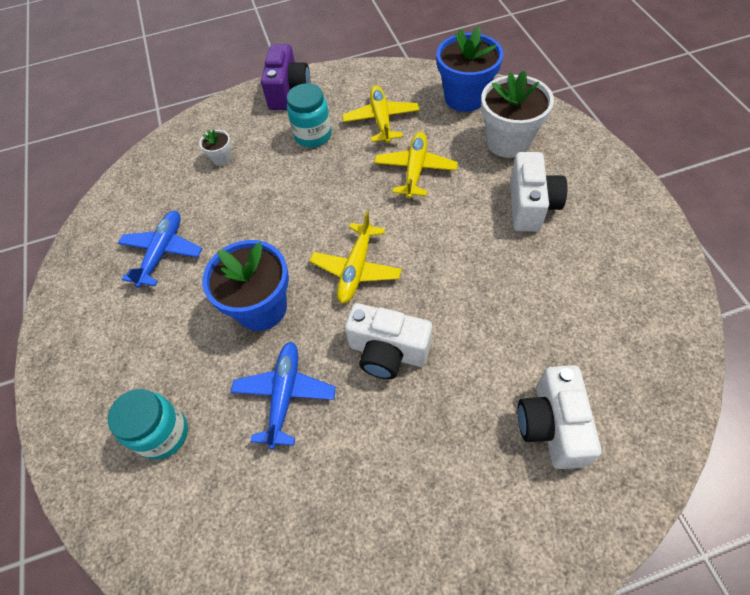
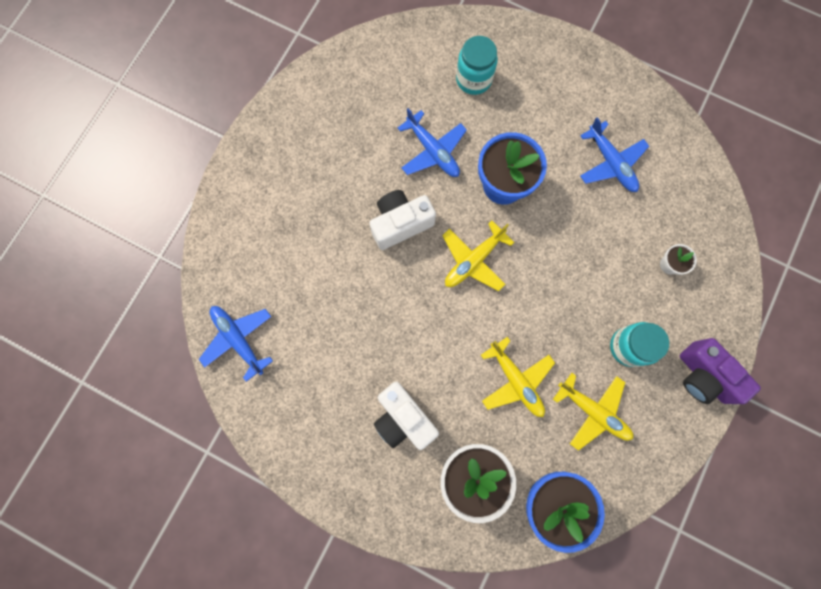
camera: 130 degrees right, 20 degrees up
yellow plane [310,211,402,304] -> yellow plane turned 105 degrees counterclockwise [442,221,514,291]
white camera [517,365,602,469] -> none
none -> blue plane [199,306,273,382]

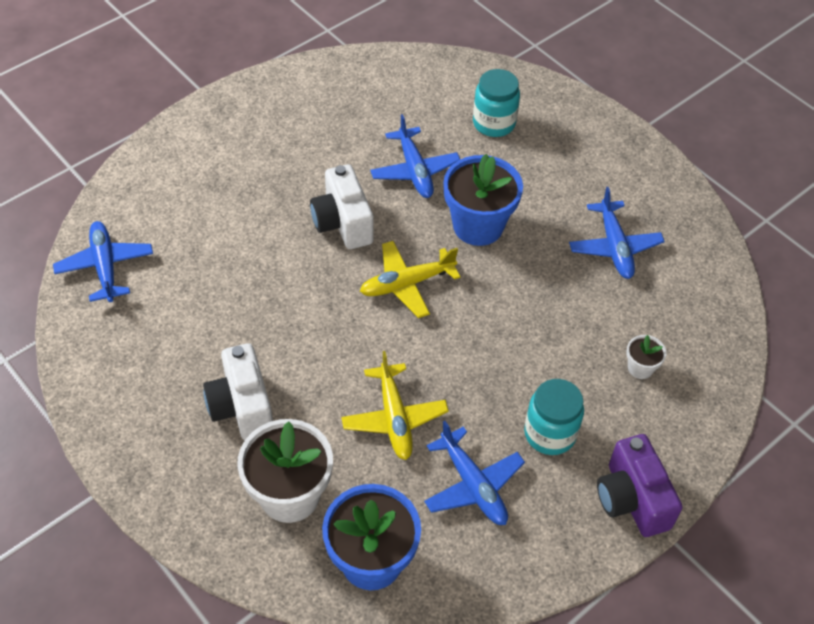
camera: 20 degrees right, 25 degrees down
white camera [369,190,436,250] -> white camera turned 105 degrees counterclockwise [310,164,374,249]
yellow plane [553,373,633,451] -> blue plane [424,421,525,525]

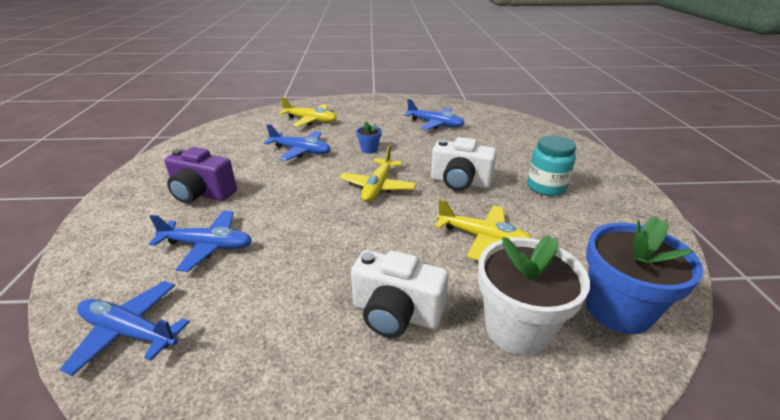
camera: 50 degrees left, 20 degrees down
white camera [310,164,374,249] -> white camera moved to [431,137,497,191]
blue plane [424,421,525,525] -> blue plane moved to [149,210,252,272]
blue flower pot [443,154,523,246] -> blue flower pot [356,122,382,154], size x0.46
turquoise jar [473,69,520,137] -> yellow plane [279,97,337,127]
purple camera [597,434,683,537] -> purple camera moved to [164,147,237,203]
white flower pot [626,335,666,379] -> none

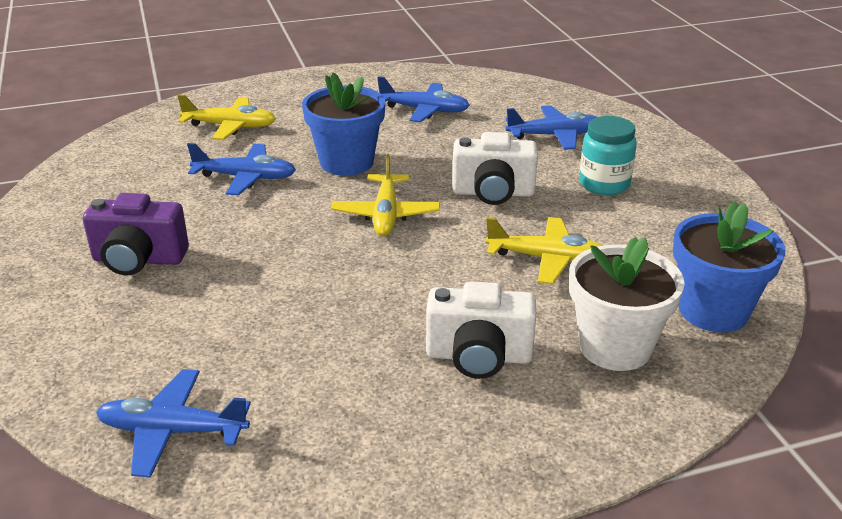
camera: 15 degrees left, 0 degrees up
blue plane [149,210,252,272] -> blue plane moved to [505,106,597,150]
blue flower pot [356,122,382,154] -> blue flower pot [302,72,386,176], size x2.16

